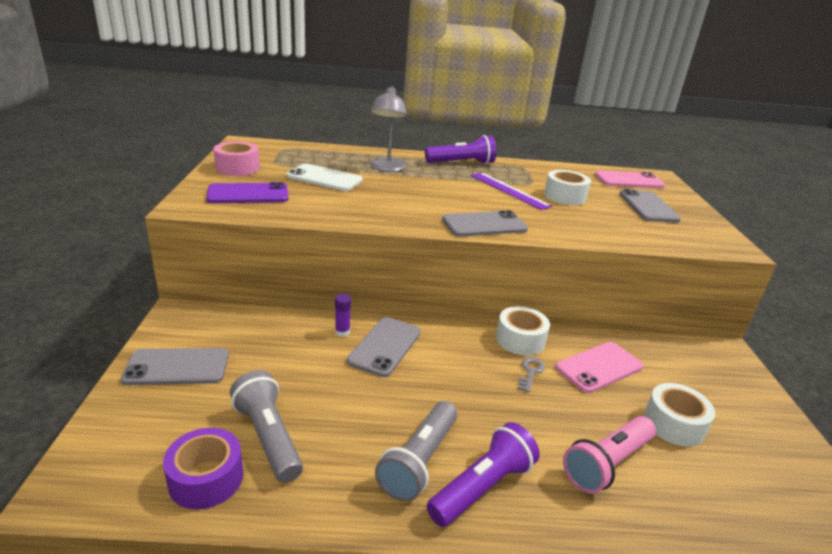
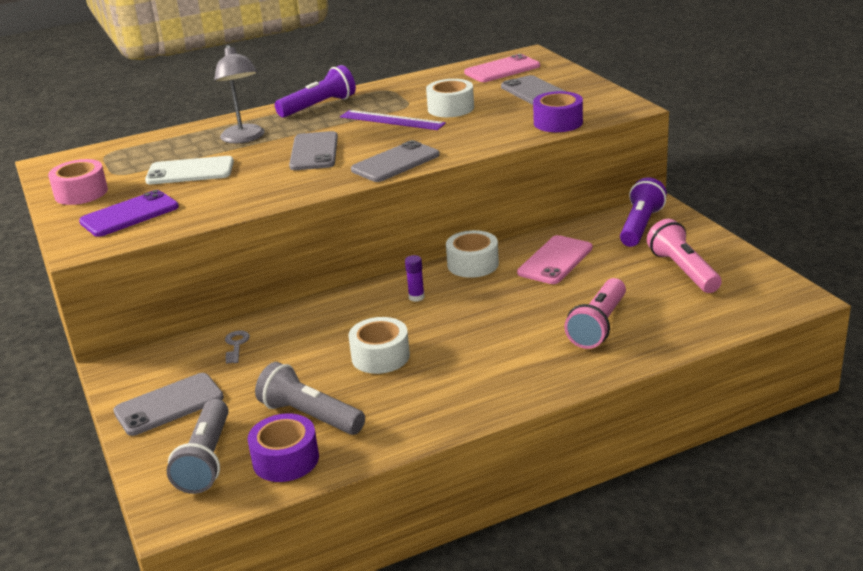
camera: 20 degrees left, 0 degrees up
purple glue stick [335,294,351,337] -> purple glue stick moved to [405,255,425,302]
grey phone [347,317,421,377] -> grey phone moved to [289,131,338,170]
grey flashlight [375,401,457,502] -> grey flashlight moved to [167,399,229,494]
purple flashlight [427,422,540,527] -> purple flashlight moved to [620,178,667,247]
grey key [518,358,545,392] -> grey key moved to [225,330,250,364]
white tape [644,383,715,446] -> white tape moved to [348,317,410,374]
none -> purple tape [533,91,583,132]
none -> pink flashlight [647,219,722,293]

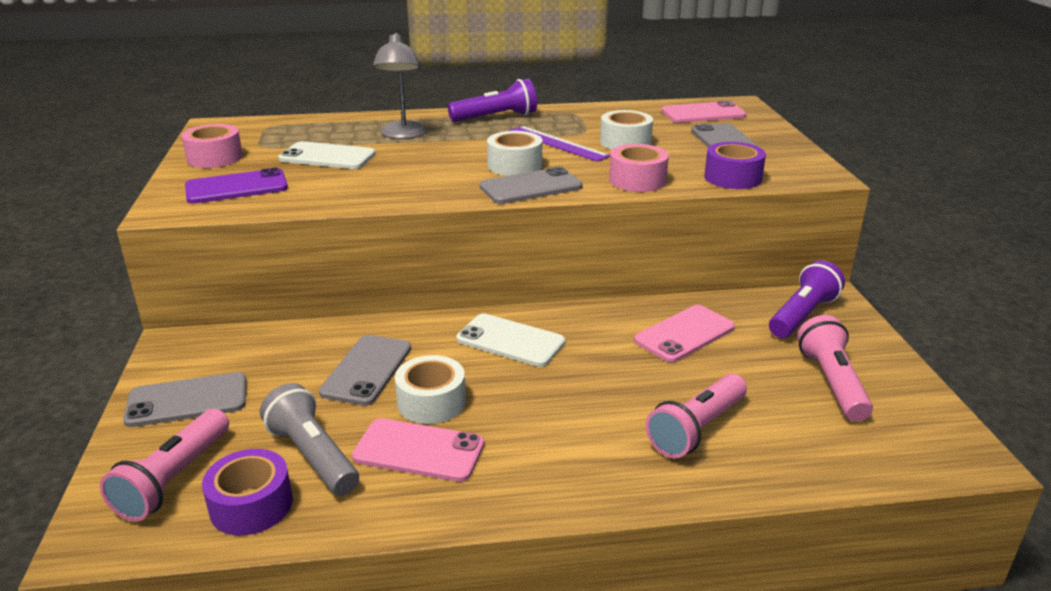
camera: 15 degrees right, 0 degrees up
grey flashlight [167,399,229,494] -> pink flashlight [100,409,229,522]
grey key [225,330,250,364] -> none
grey phone [289,131,338,170] -> grey phone moved to [319,335,411,405]
purple glue stick [405,255,425,302] -> white phone [456,313,565,367]
white tape [446,230,499,278] -> white tape moved to [487,131,542,176]
none -> pink phone [352,418,484,482]
none -> pink tape [609,144,669,192]

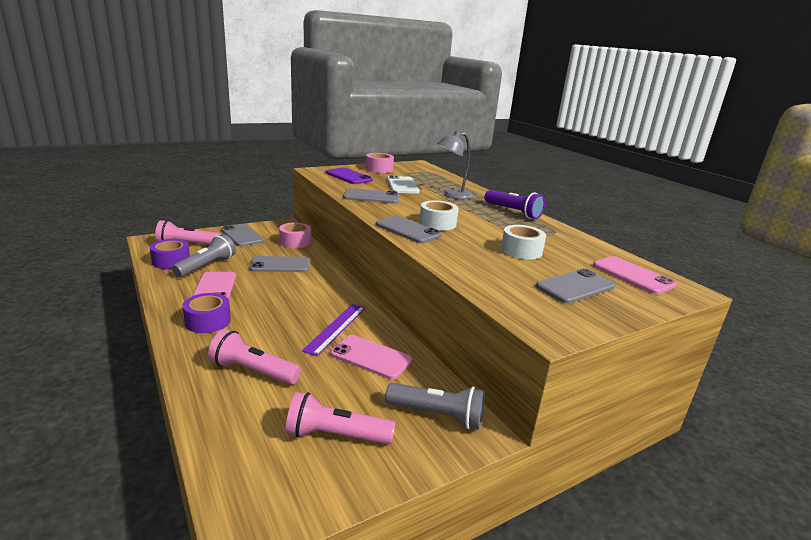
camera: 65 degrees right, 5 degrees down
white tape [395,355,466,424] -> none
white phone [456,313,565,367] -> none
purple ruler [509,126,610,162] -> purple ruler moved to [302,304,365,356]
pink tape [609,144,669,192] -> pink tape moved to [279,223,311,248]
purple tape [704,142,766,189] -> purple tape moved to [183,293,231,333]
purple flashlight [769,260,845,338] -> grey flashlight [385,383,485,429]
pink flashlight [797,315,873,421] -> pink flashlight turned 150 degrees counterclockwise [285,392,395,444]
none -> grey phone [343,188,399,204]

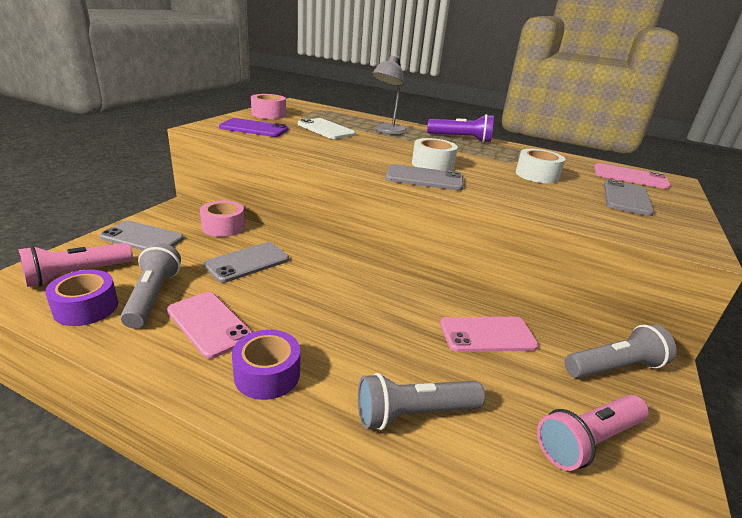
camera: 35 degrees left, 5 degrees up
pink flashlight [208,329,301,385] -> grey flashlight [358,373,486,430]
purple ruler [302,304,365,356] -> none
grey phone [343,188,399,204] -> none

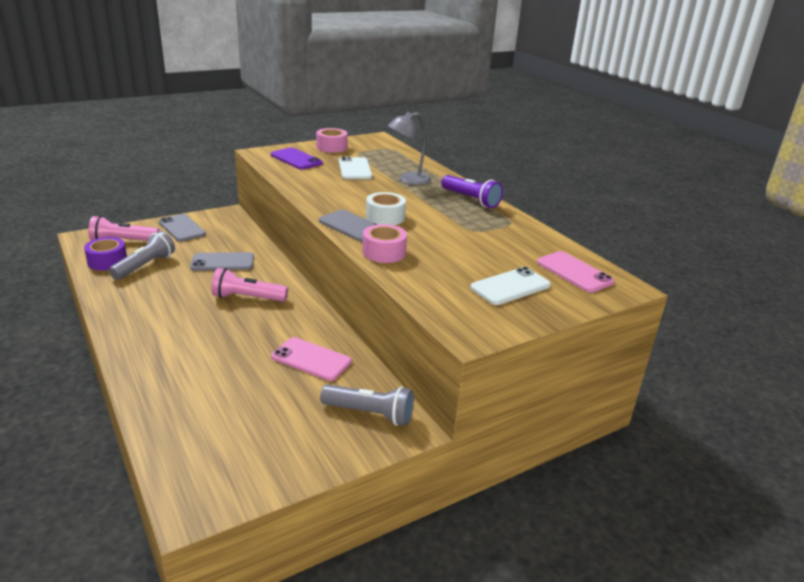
camera: 35 degrees right, 0 degrees up
pink phone [167,292,252,359] -> none
pink tape [200,200,245,237] -> pink tape moved to [362,224,407,263]
purple tape [232,329,300,400] -> none
grey flashlight [358,373,486,430] -> none
white tape [516,149,565,183] -> none
pink flashlight [537,395,649,471] -> pink flashlight moved to [211,268,288,302]
grey phone [604,179,654,216] -> white phone [470,267,551,305]

